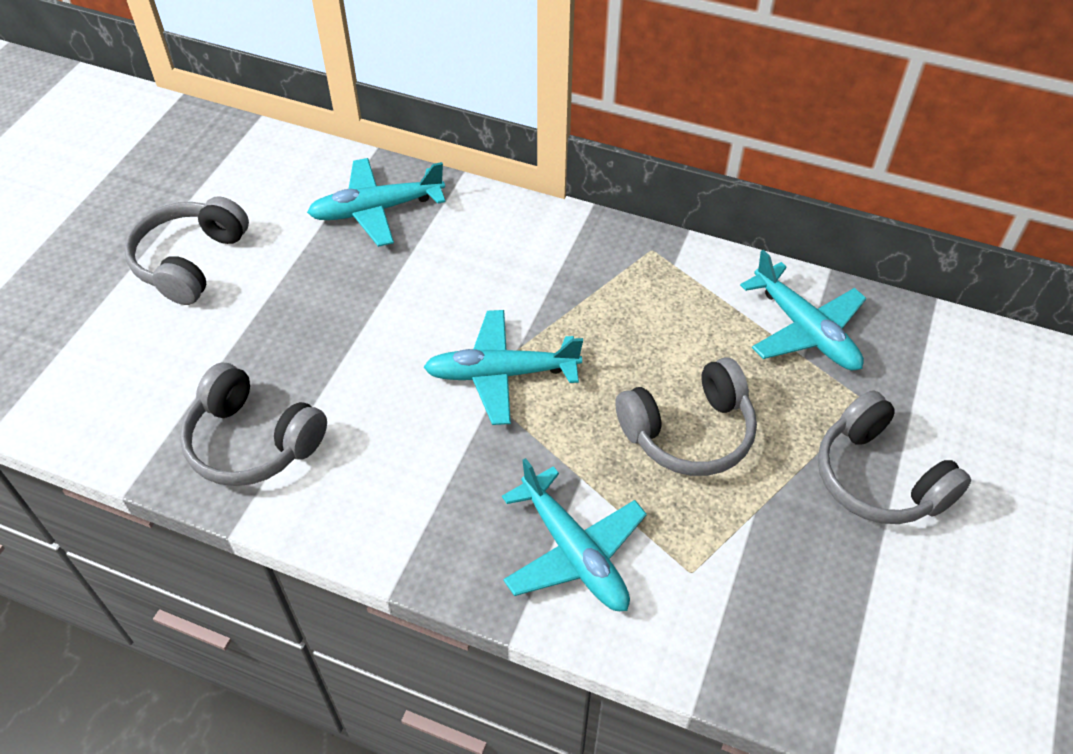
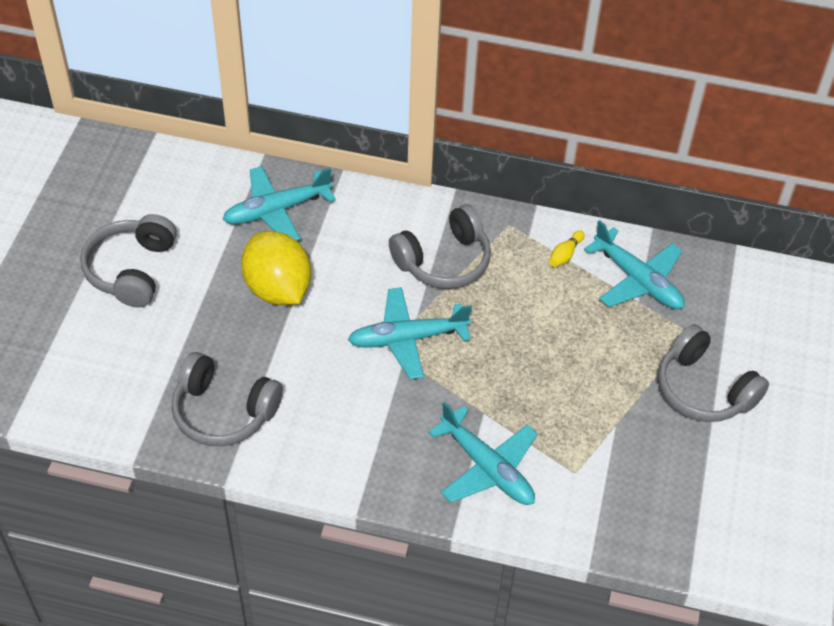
camera: 10 degrees left, 0 degrees up
grey headphones [616,357,757,476] -> grey headphones moved to [389,204,491,289]
none -> yellow lemon [241,231,311,305]
none -> yellow bowling pin [549,230,585,267]

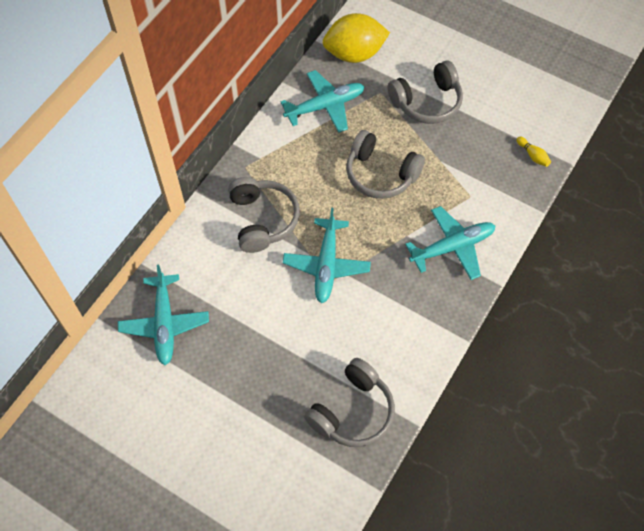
camera: 70 degrees left, 10 degrees up
grey headphones [80,214,177,308] -> grey headphones moved to [346,130,425,199]
yellow lemon [241,231,311,305] -> yellow lemon moved to [322,13,390,63]
yellow bowling pin [549,230,585,267] -> yellow bowling pin moved to [517,137,551,167]

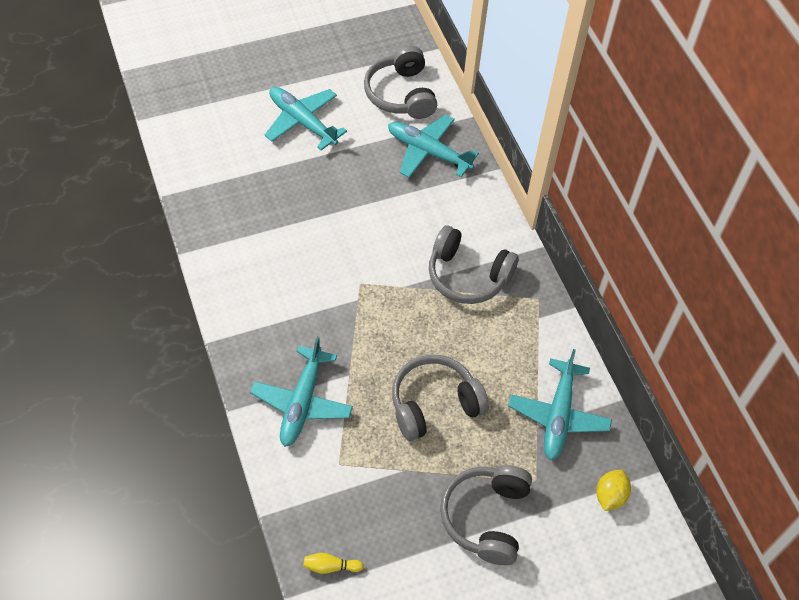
camera: 125 degrees right, 5 degrees down
turquoise plane [283,207,371,304] -> turquoise plane moved to [264,87,347,150]
grey headphones [304,358,395,447] -> grey headphones moved to [364,46,437,119]
yellow lemon [322,13,390,63] -> yellow lemon [596,470,631,511], size x0.51

